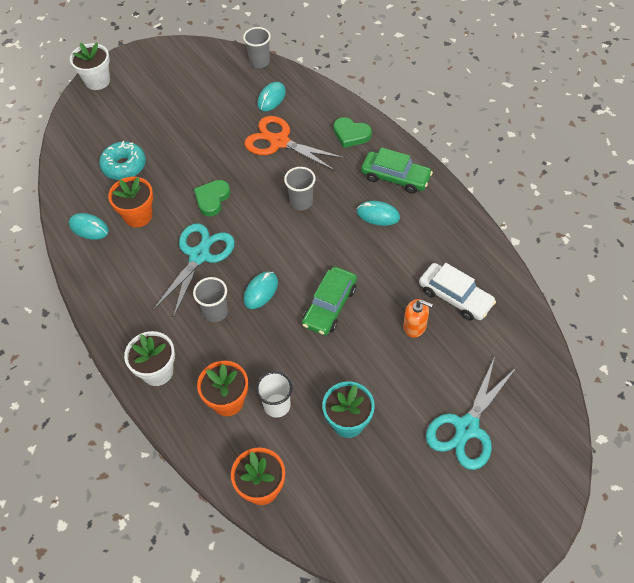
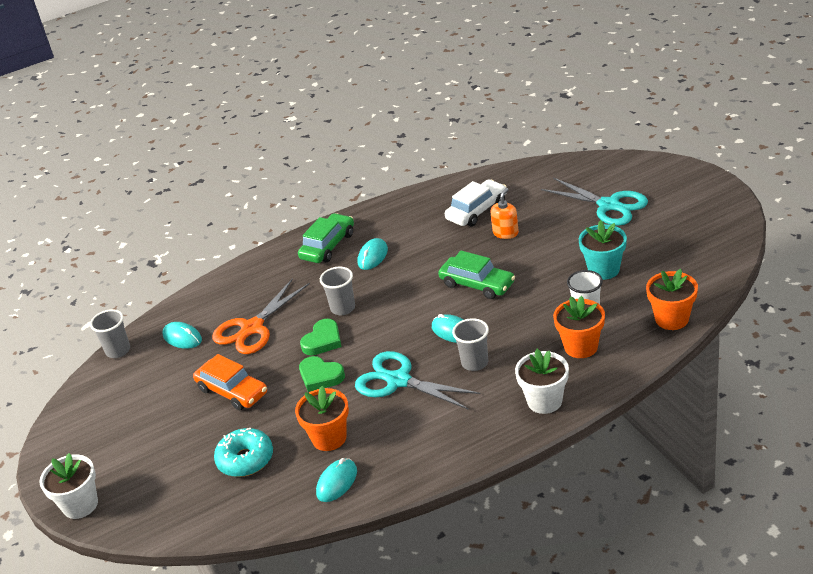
camera: 80 degrees left, 20 degrees down
green heart [334,117,372,148] -> green heart moved to [300,319,342,355]
none -> orange car [193,354,267,411]

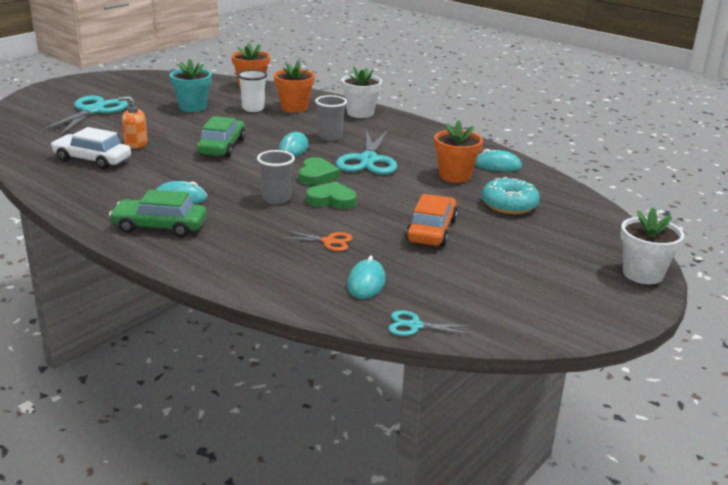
camera: 120 degrees left, 10 degrees down
grey cup [90,309,130,358] -> turquoise scissors [388,310,472,336]
orange scissors [212,278,310,354] -> orange scissors [281,230,353,251], size x0.50
green heart [299,356,345,392] -> green heart moved to [299,157,340,185]

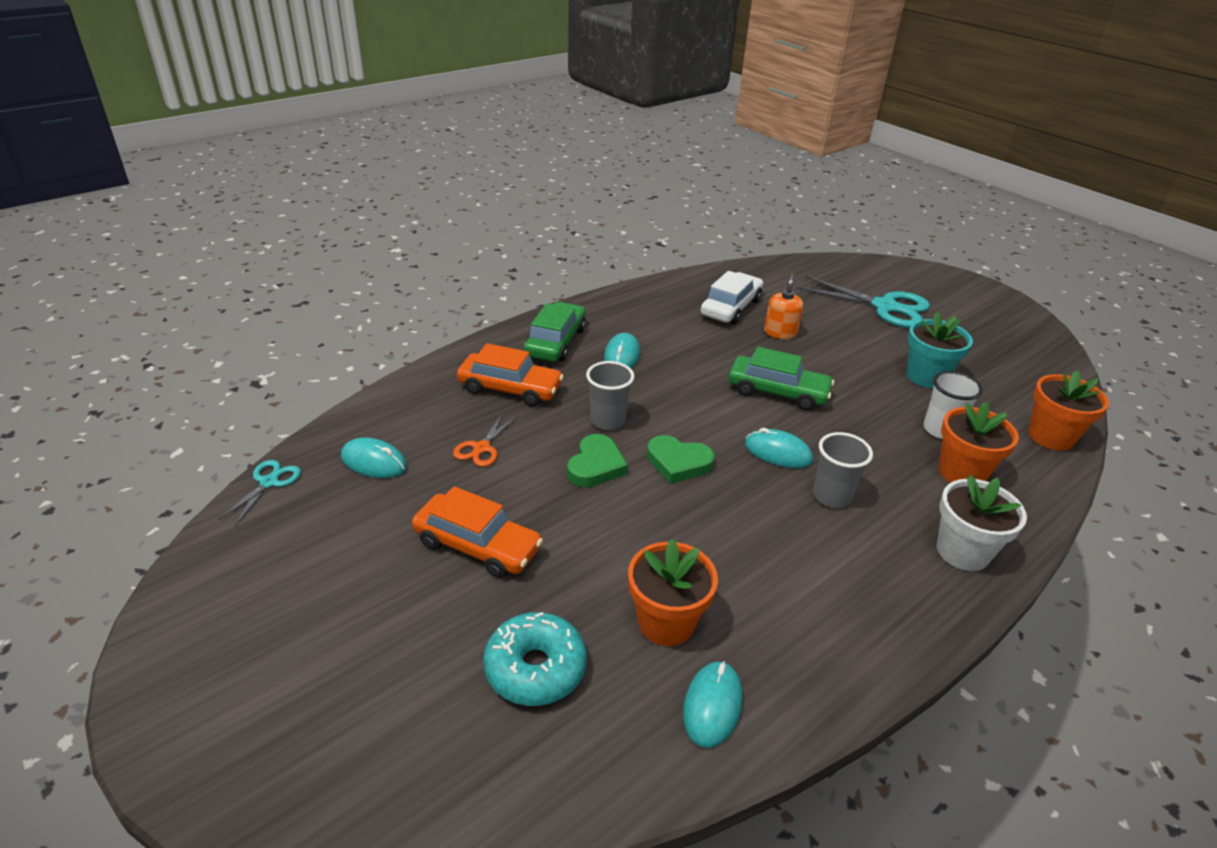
camera: 100 degrees right, 10 degrees up
turquoise scissors [336,130,397,175] -> none
white flower pot [620,207,684,284] -> none
none -> orange car [457,343,564,407]

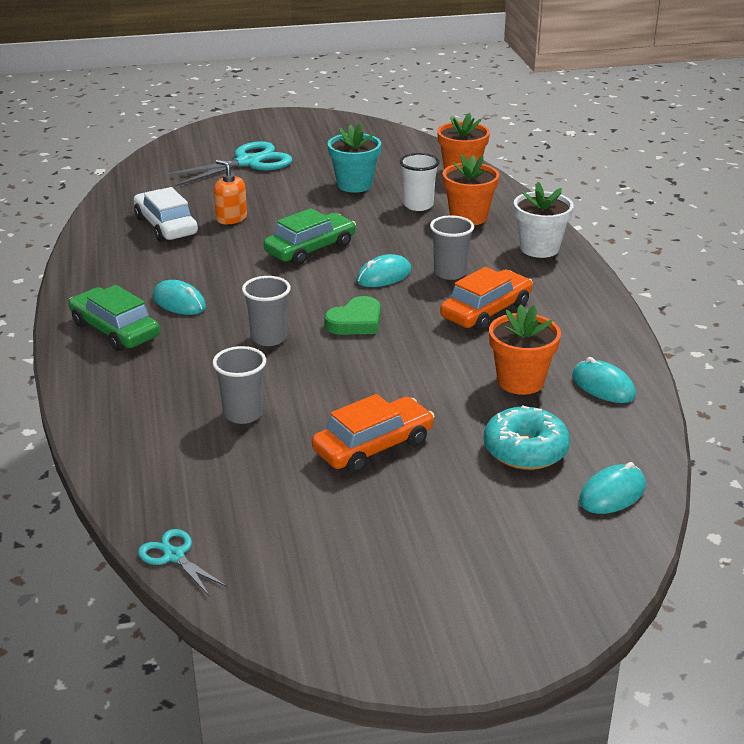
camera: 60 degrees left, 5 degrees down
turquoise mouse [341,437,407,478] -> turquoise mouse moved to [579,462,646,514]
orange scissors [453,413,517,467] -> grey cup [213,346,266,424]
orange car [457,343,564,407] -> orange car moved to [440,267,533,331]
green heart [567,434,628,487] -> none

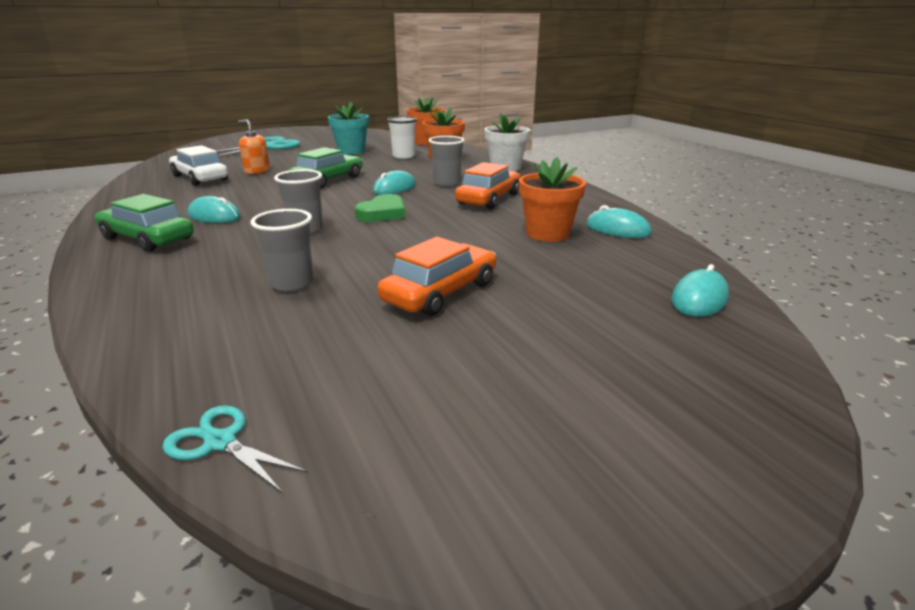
camera: 15 degrees left, 5 degrees down
turquoise donut [484,405,570,470] -> none

